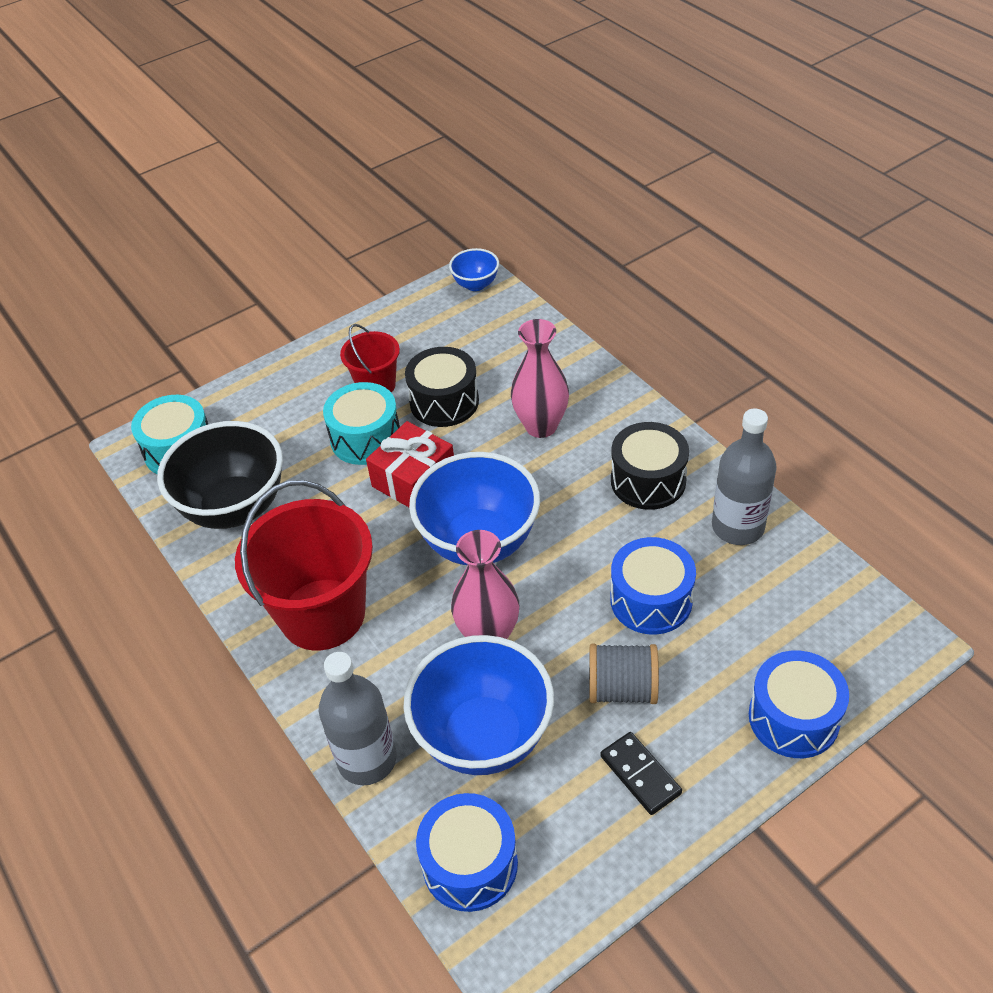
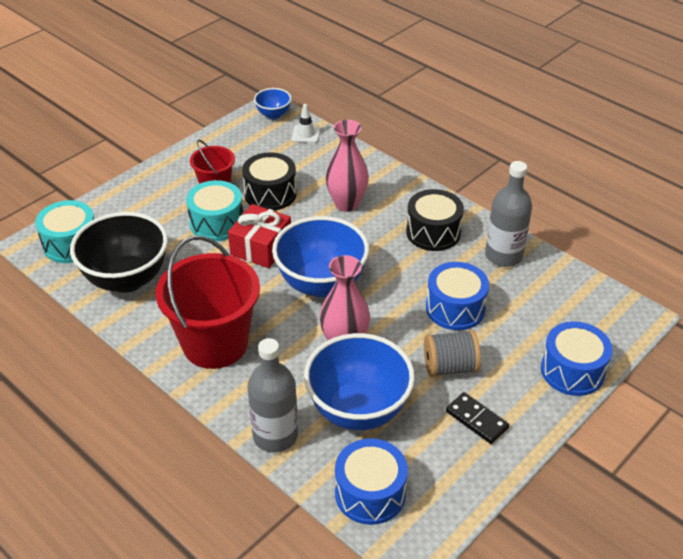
camera: 15 degrees left, 5 degrees down
none -> white traffic cone [292,104,320,143]

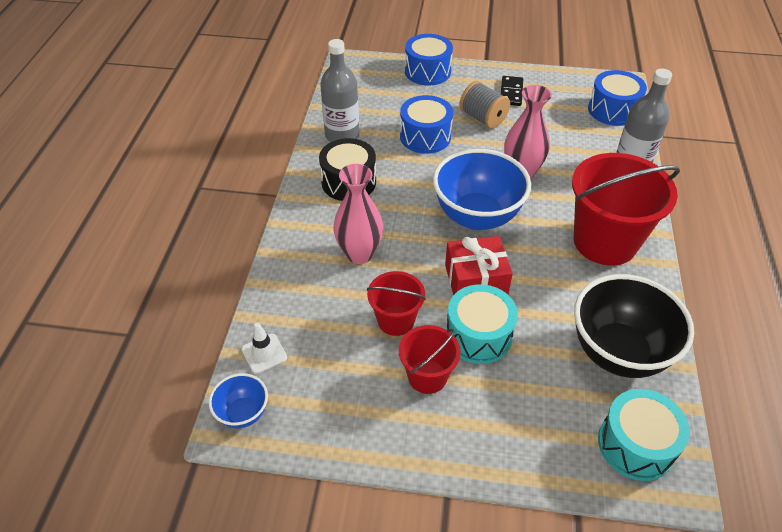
camera: 125 degrees left, 5 degrees up
black drum [242,152,297,211] -> red bucket [367,271,426,336]
blue bowl [304,333,415,430] -> none

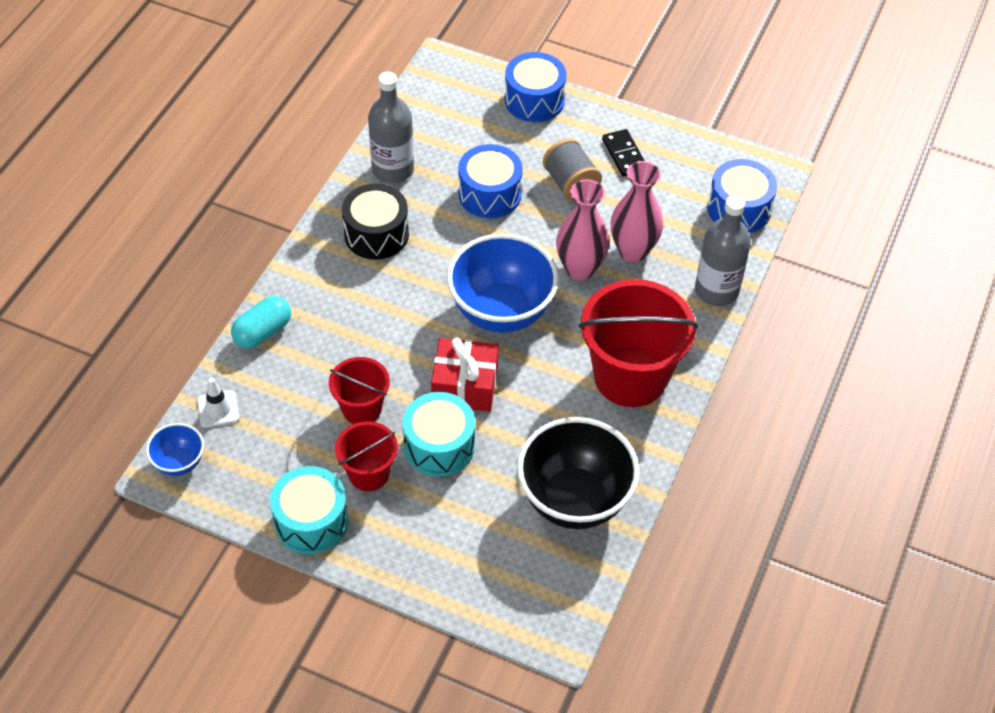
camera: 15 degrees right, 5 degrees up
pink vase [333,164,383,264] -> pink vase moved to [610,161,663,262]
black domino [501,76,523,106] -> black domino turned 45 degrees counterclockwise [602,129,645,177]
turquoise drum [598,389,690,481] -> turquoise drum moved to [270,466,348,554]
none -> turquoise capsule [231,296,291,349]

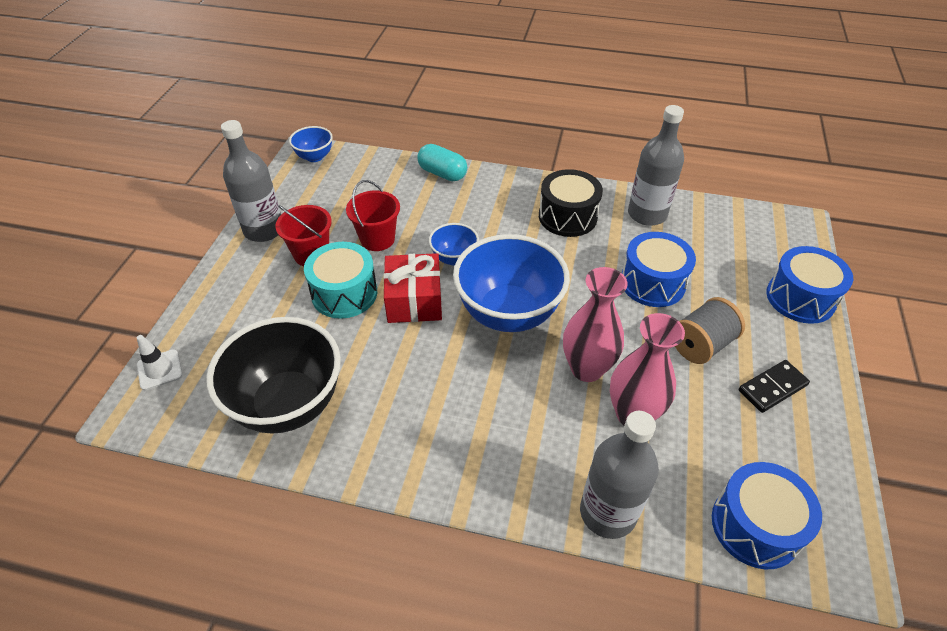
camera: 80 degrees right, 5 degrees down
white traffic cone [197,378,239,428] -> white traffic cone moved to [137,335,182,390]
turquoise drum [270,466,348,554] -> grey bottle [221,120,281,242]
red bucket [579,279,698,407] -> none
none -> blue bowl [429,223,479,266]

